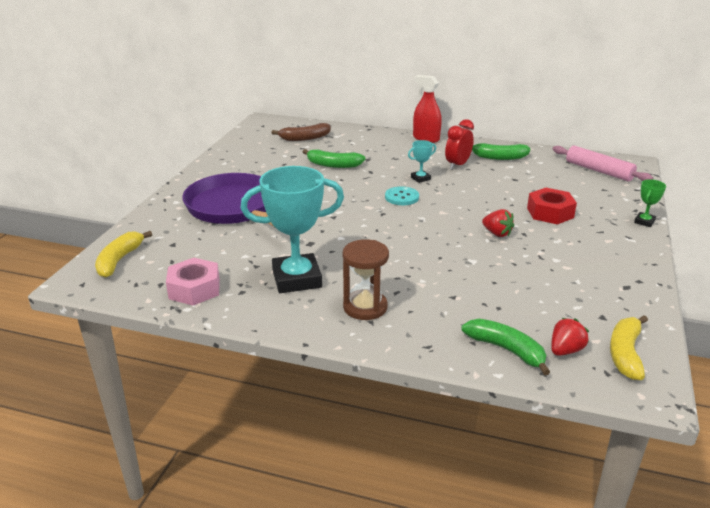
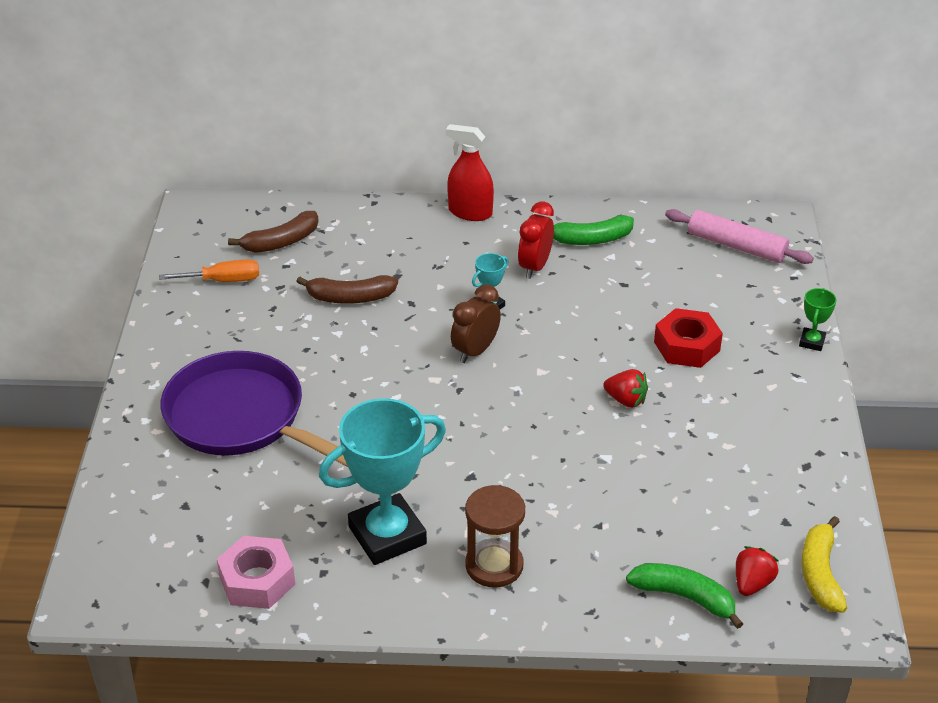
camera: 15 degrees left, 10 degrees up
yellow banana [95,231,152,278] -> none
green banana [303,149,365,168] -> brown banana [296,275,398,304]
turquoise button [385,186,419,205] -> brown clock [451,284,501,363]
none -> orange screwdriver [159,259,259,282]

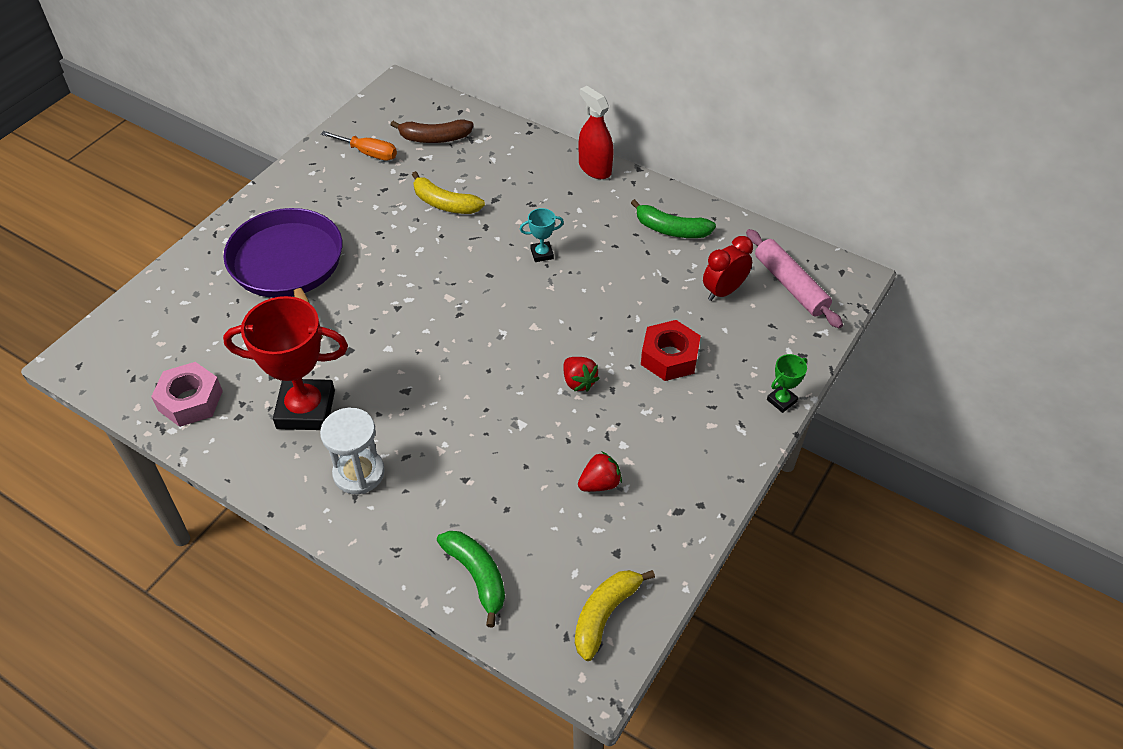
camera: 30 degrees right, 10 degrees up
brown banana [296,275,398,304] -> yellow banana [412,171,485,214]
turquoise trophy [319,398,446,565] -> red trophy [223,296,348,430]
brown clock [451,284,501,363] -> none
brown hourglass [465,485,525,588] -> white hourglass [320,408,385,494]
red clock [518,201,554,279] -> red clock moved to [703,236,753,301]
red strawberry [736,546,778,596] -> red strawberry moved to [578,452,622,492]

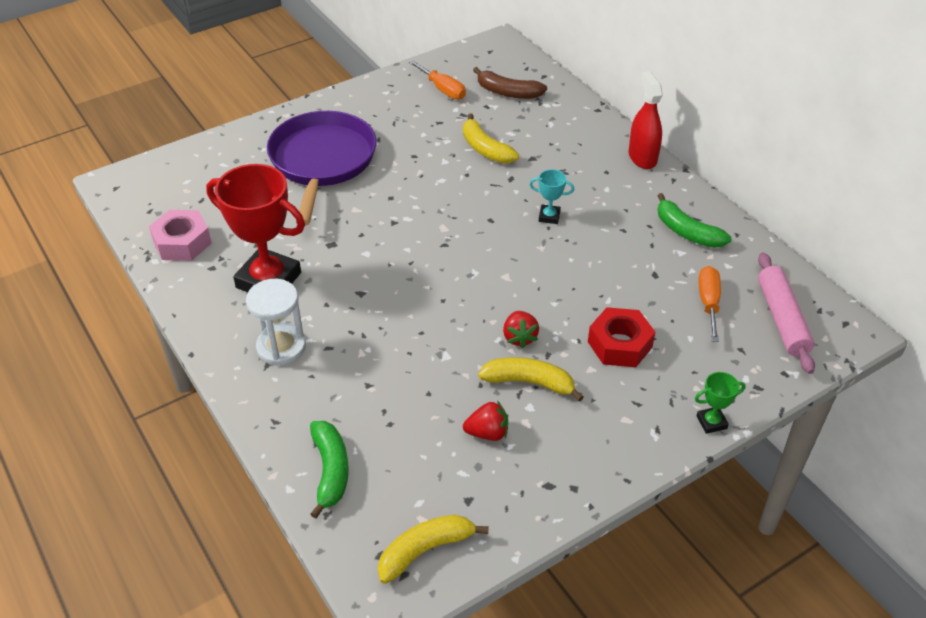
camera: 25 degrees right, 5 degrees down
red clock [703,236,753,301] -> orange screwdriver [698,266,721,342]
none -> yellow banana [478,357,584,402]

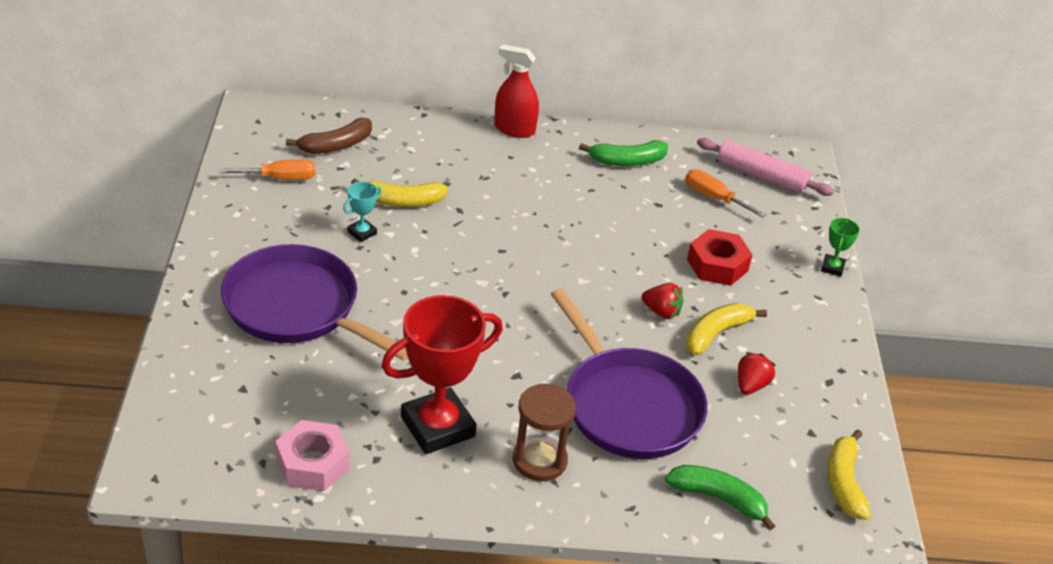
camera: 60 degrees left, 5 degrees down
white hourglass [246,279,306,366] -> brown hourglass [512,384,576,481]
turquoise trophy [529,169,574,224] -> turquoise trophy moved to [343,181,382,242]
none -> purple pan [551,289,708,459]

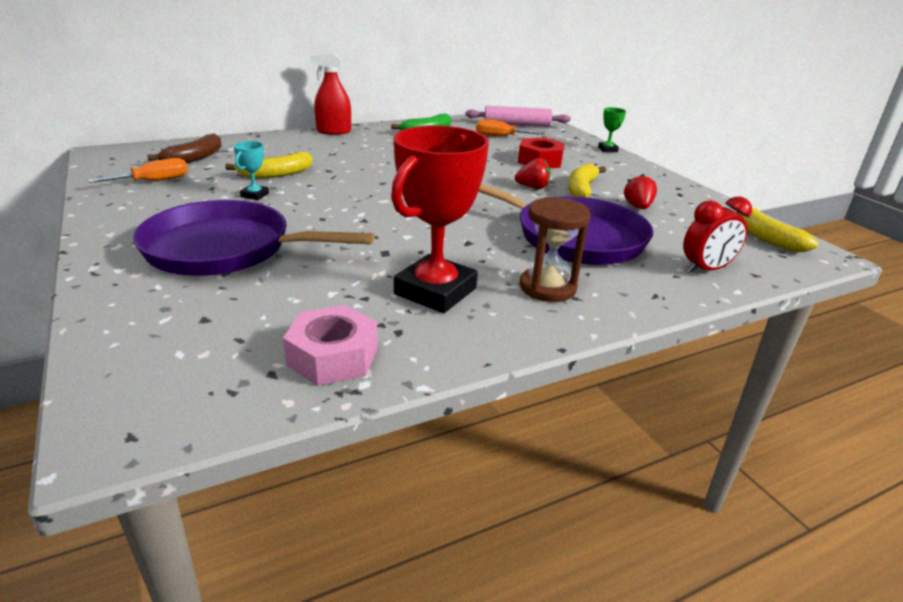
camera: 25 degrees left, 10 degrees down
green banana [665,465,775,531] -> red clock [683,197,752,274]

